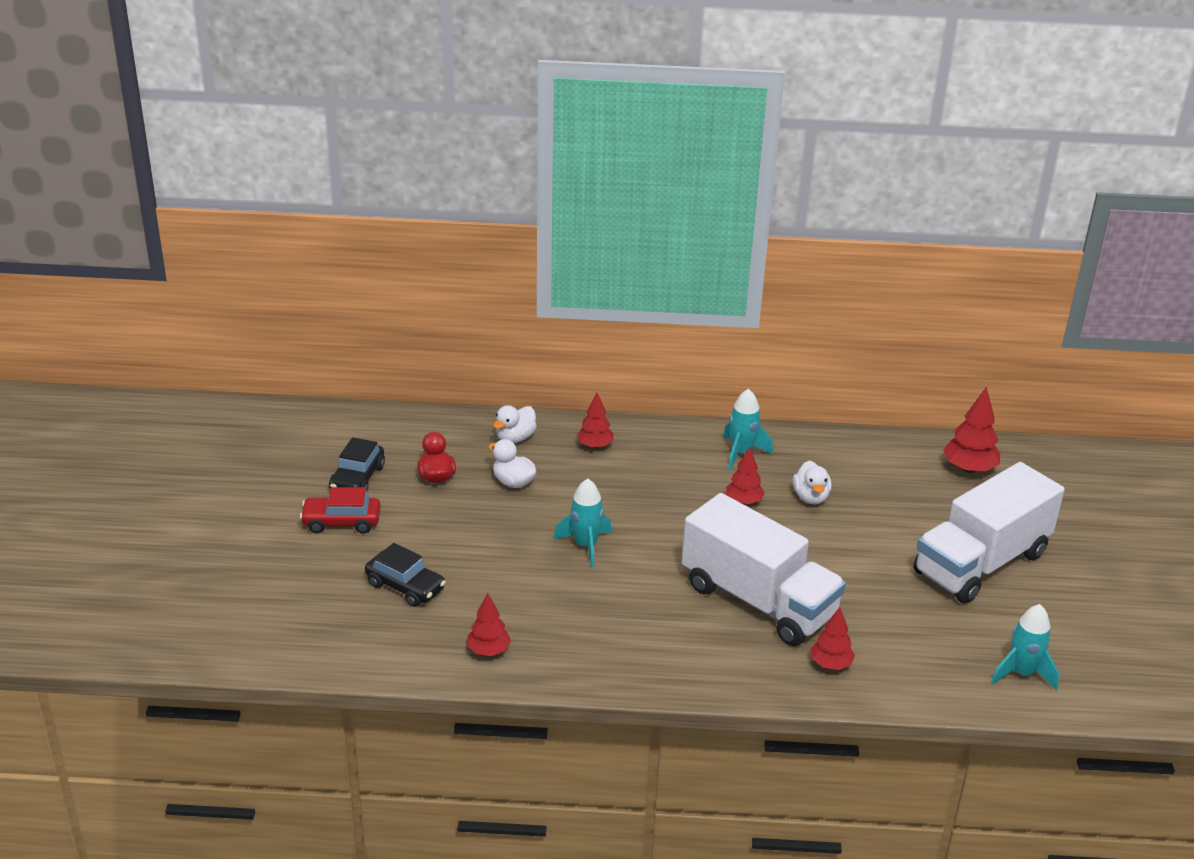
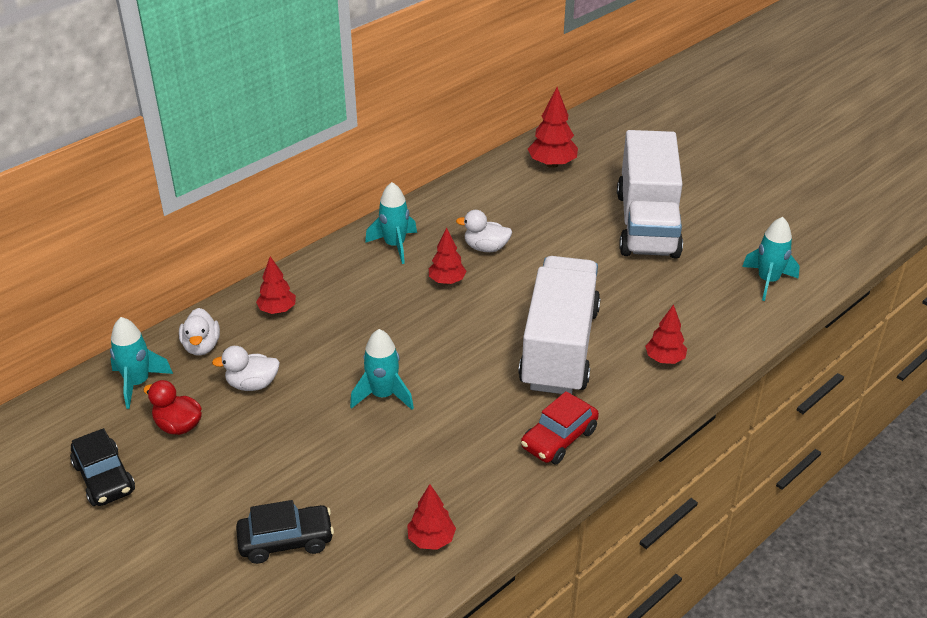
camera: 45 degrees left, 5 degrees up
red car [300,487,381,534] -> red car moved to [521,391,599,464]
white truck [682,493,846,646] -> white truck turned 75 degrees counterclockwise [518,256,601,394]
white duck [793,460,832,504] -> white duck turned 150 degrees clockwise [456,210,512,252]
none -> turquoise rocket [110,317,173,409]

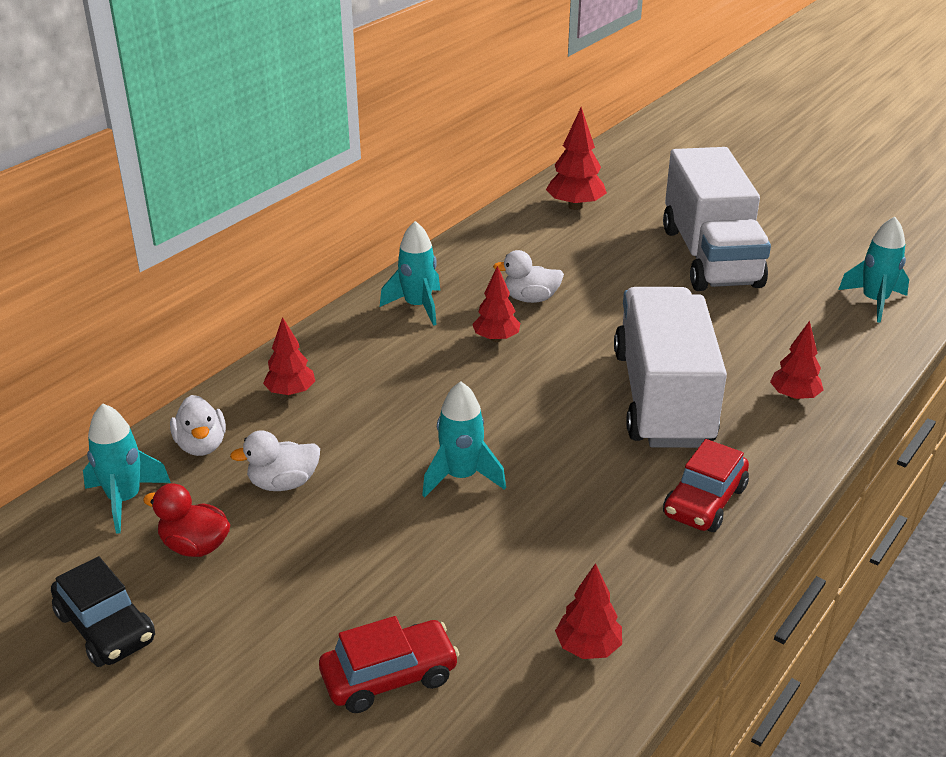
camera: 10 degrees left, 5 degrees down
black car [236,500,334,564] -> red car [319,616,460,713]

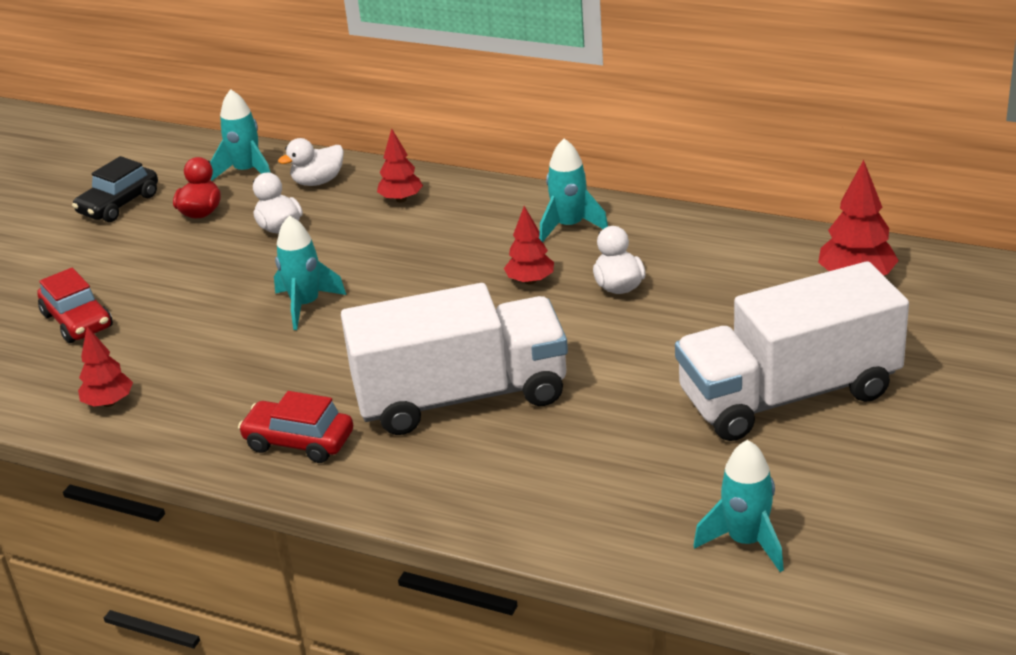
camera: 80 degrees right, 0 degrees up
red tree [770,321,824,401] -> none

